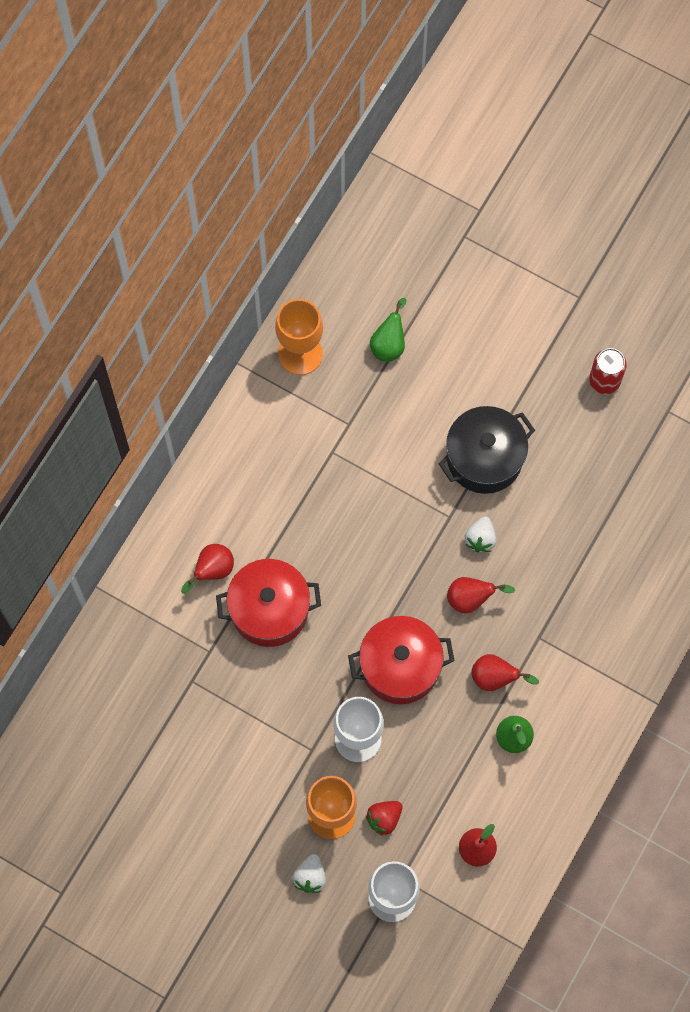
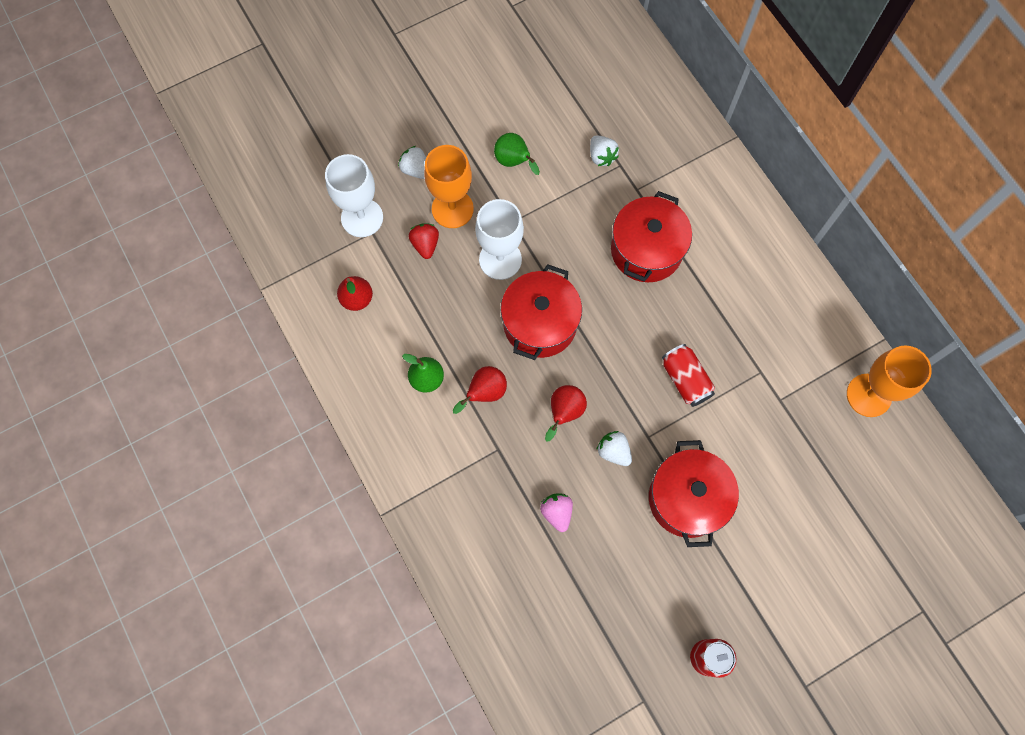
camera: 120 degrees right, 0 degrees up
red pear [181,544,234,594] -> none
green pear [370,298,406,362] -> green pear moved to [494,133,540,175]
black pot [438,406,535,494] -> red pot [649,440,739,547]
none -> pink strawberry [540,493,573,532]
none -> white strawberry [590,135,619,166]
none -> red can [662,344,715,407]

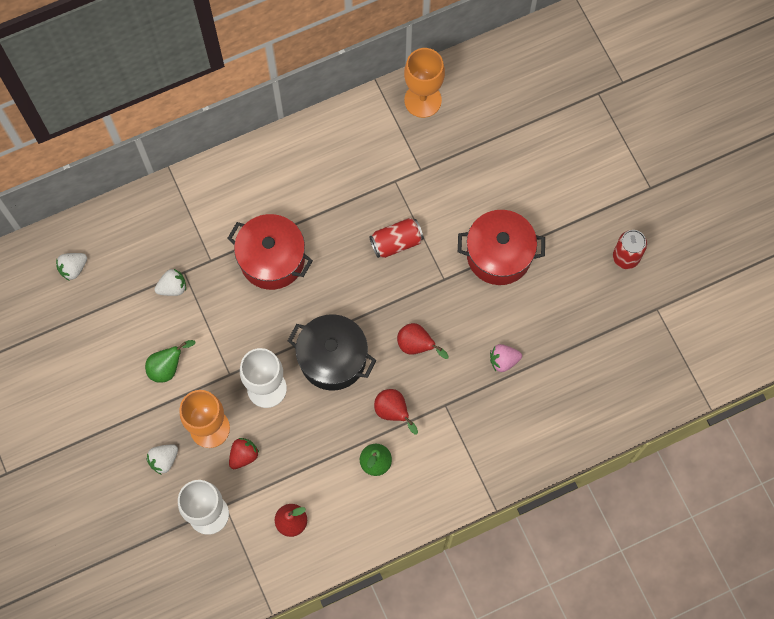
camera: 85 degrees left, 0 degrees up
red strawberry [409,223,439,259] -> red strawberry turned 135 degrees clockwise [229,438,259,469]
red pot [501,264,582,360] -> black pot [288,314,376,391]
white strawberry [596,431,632,466] -> white strawberry moved to [56,253,87,281]

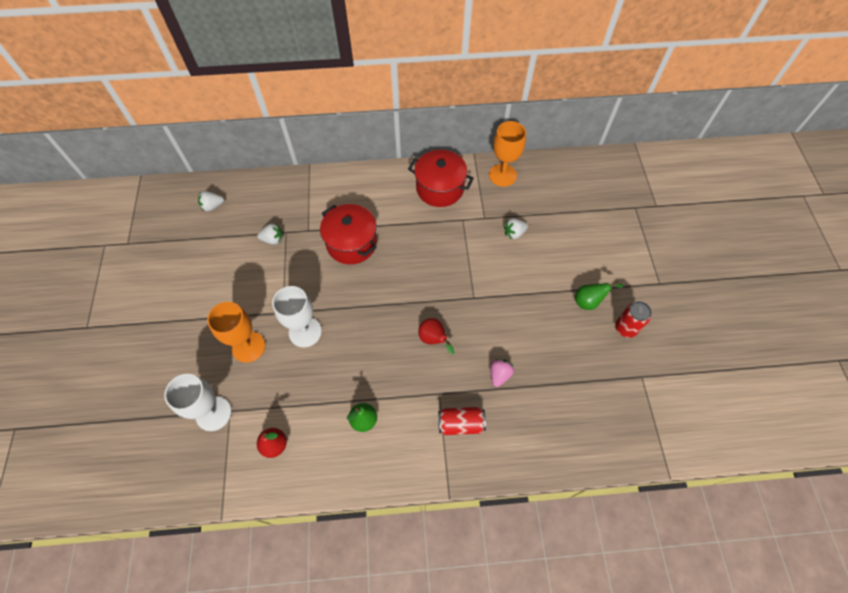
camera: 20 degrees right, 10 degrees down
green pear [145,340,196,383] -> green pear moved to [575,281,624,310]
white strawberry [147,444,178,475] -> white strawberry moved to [504,218,528,239]
red strawberry [229,438,259,469] -> none
black pot [288,314,376,391] -> none
red can [369,218,424,258] -> red can moved to [438,407,486,435]
red pear [374,389,418,435] -> none
red pot [458,210,545,285] -> red pot moved to [408,150,474,207]
pink strawberry [490,344,522,372] -> pink strawberry turned 105 degrees clockwise [490,359,514,387]

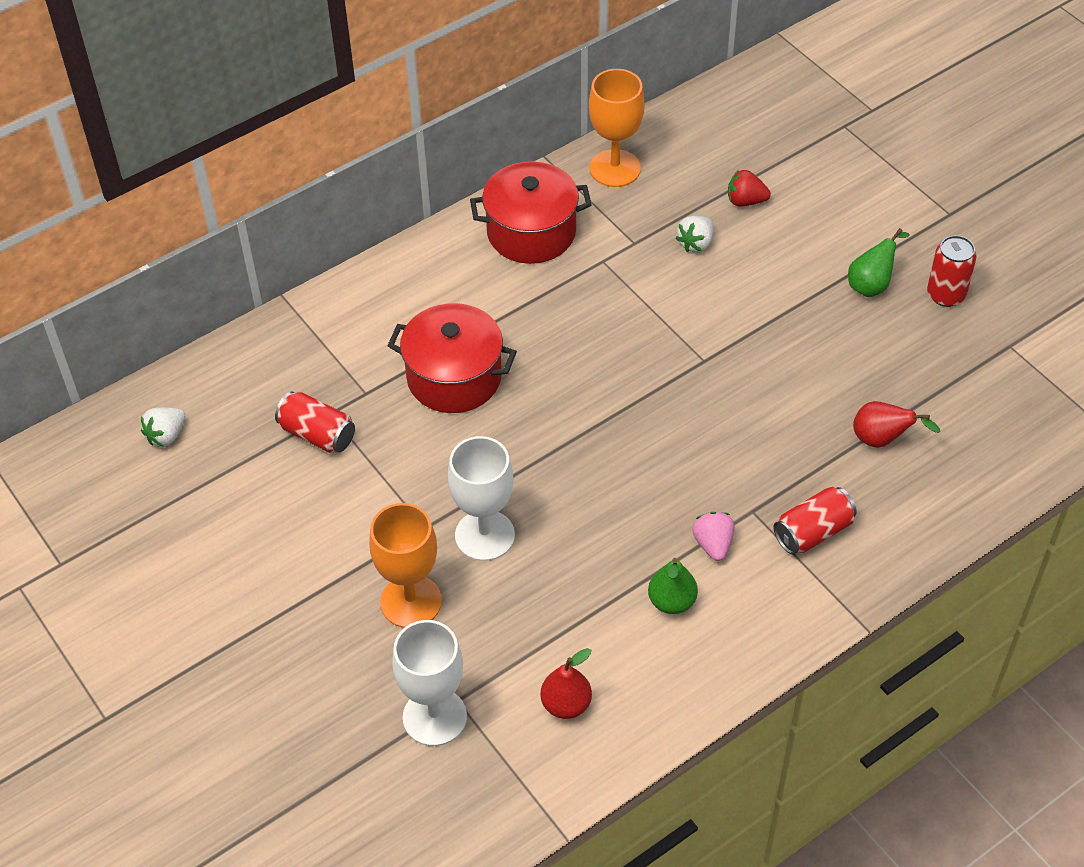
camera: 30 degrees left, 10 degrees down
white strawberry [257,223,283,245] -> red can [275,391,355,453]
red pear [418,318,454,355] -> red pear moved to [853,401,940,448]
pink strawberry [490,359,514,387] -> pink strawberry moved to [692,512,735,561]
none -> red strawberry [728,170,771,206]

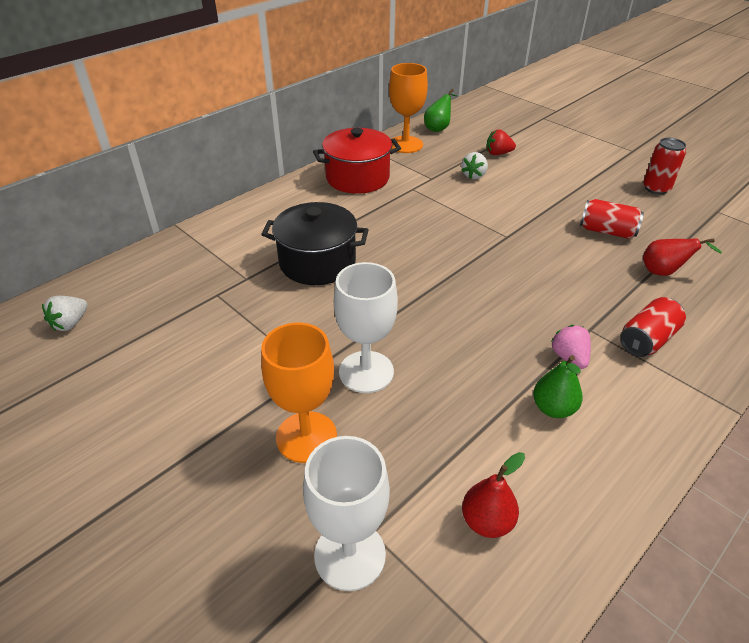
camera: 10 degrees left, 10 degrees down
red can [275,391,355,453] -> red can moved to [580,199,644,239]
red pot [387,303,517,413] -> black pot [261,202,369,285]
green pear [848,228,910,297] -> green pear moved to [424,89,457,132]

